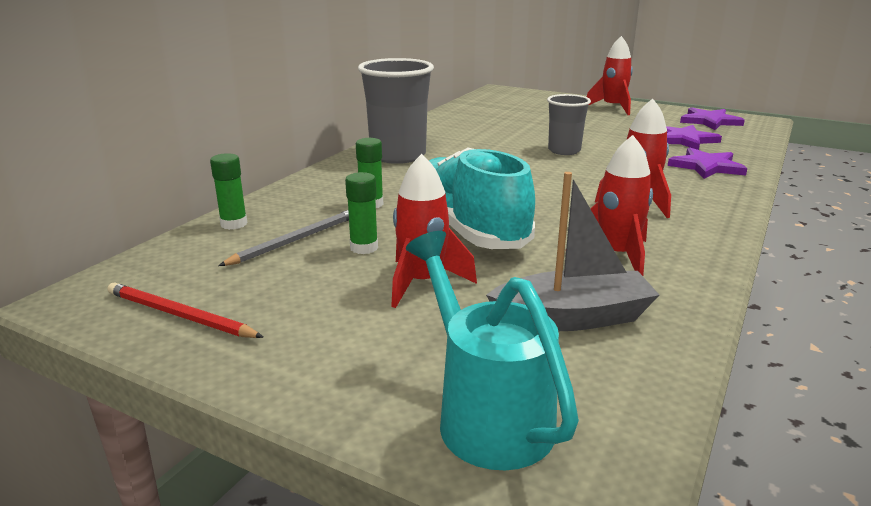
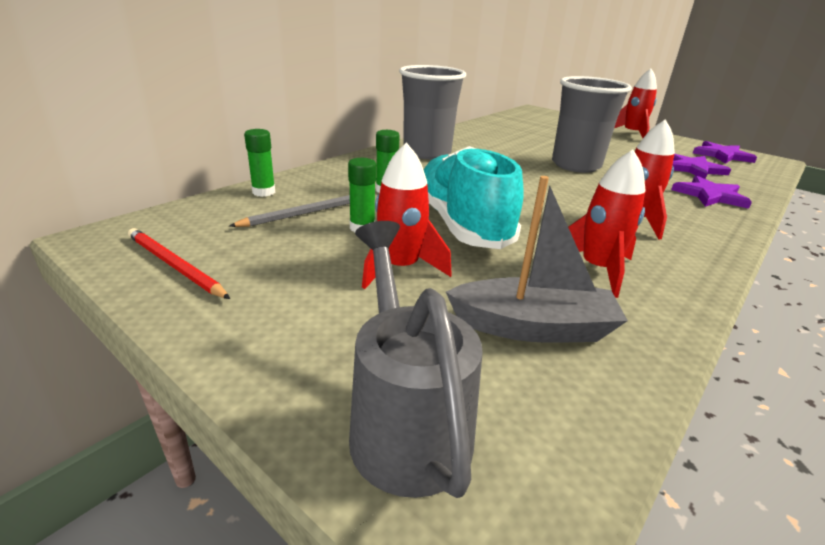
camera: 10 degrees right, 5 degrees up
turquoise watering can [406,231,579,470] -> grey watering can [349,221,483,498]
grey cup [547,94,591,155] -> grey cup [552,76,632,173], size x1.67

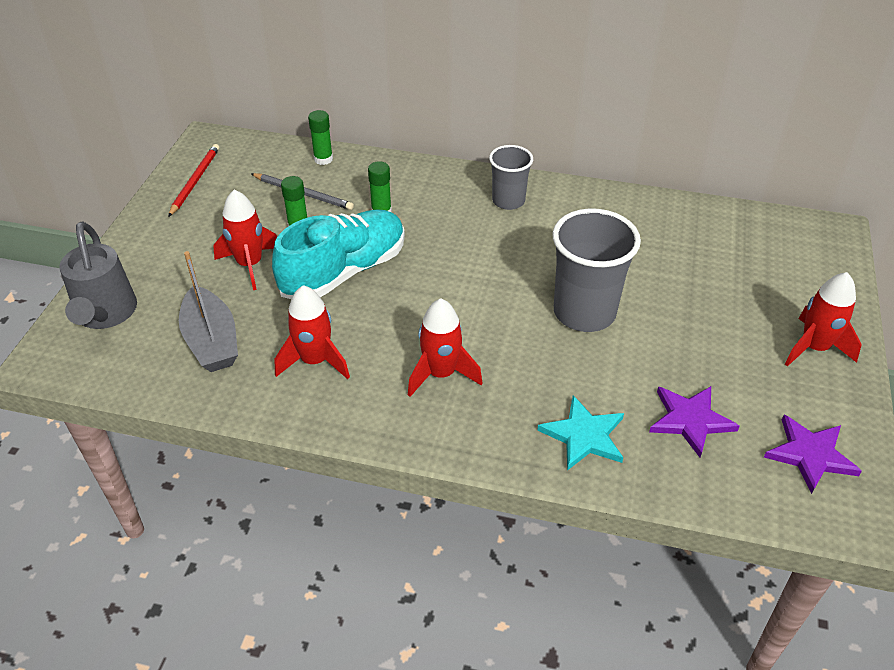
camera: 65 degrees right, 15 degrees up
grey watering can [349,221,483,498] -> grey watering can turned 120 degrees clockwise [59,221,137,329]
grey cup [399,65,466,159] -> grey cup [489,145,533,210], size x0.60
purple star [671,176,752,209] -> turquoise star [537,395,624,471]

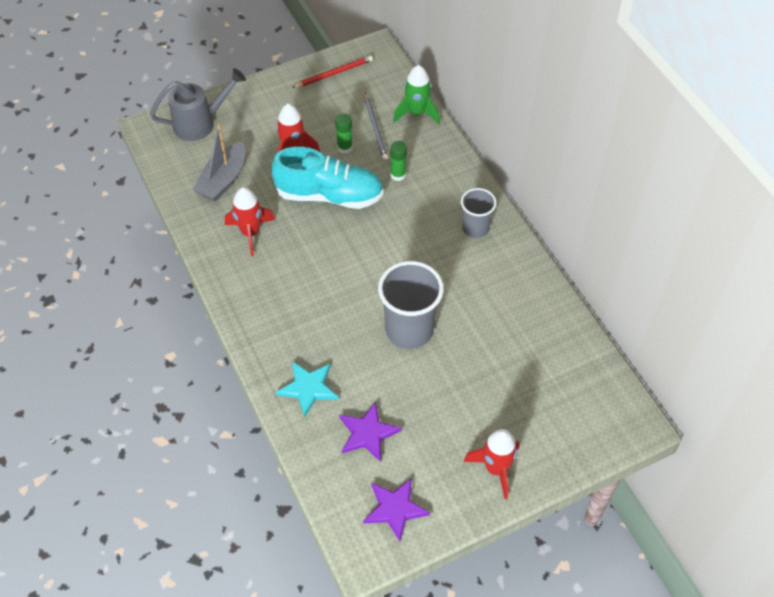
camera: 50 degrees right, 10 degrees up
grey watering can [59,221,137,329] -> grey watering can turned 150 degrees counterclockwise [150,68,246,141]
green glue stick [308,110,333,165] -> green rocket [393,65,440,124]
red rocket [408,298,482,397] -> none

